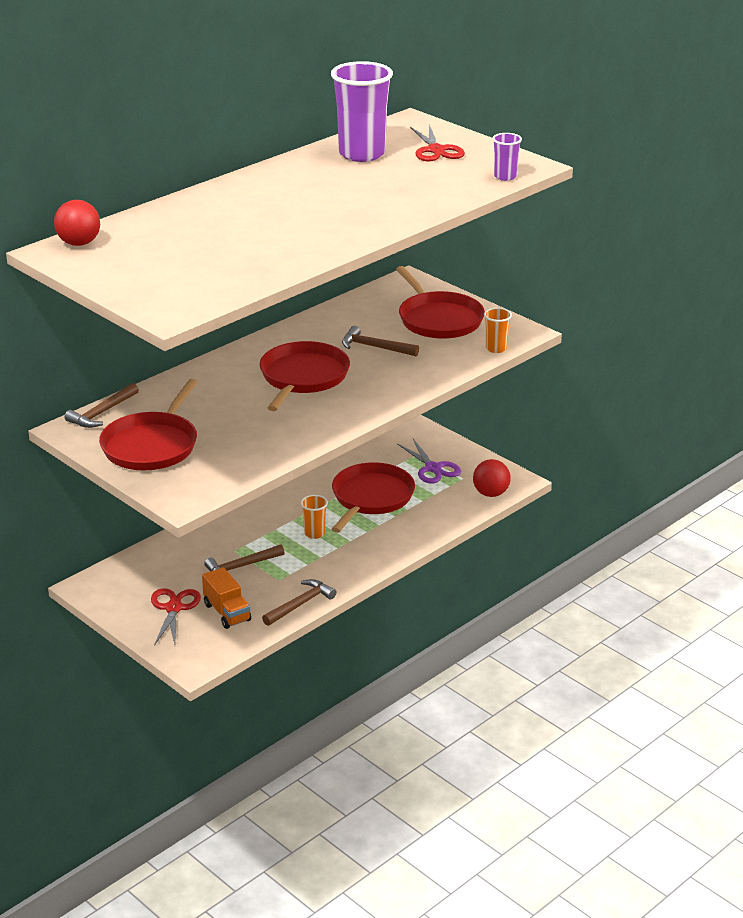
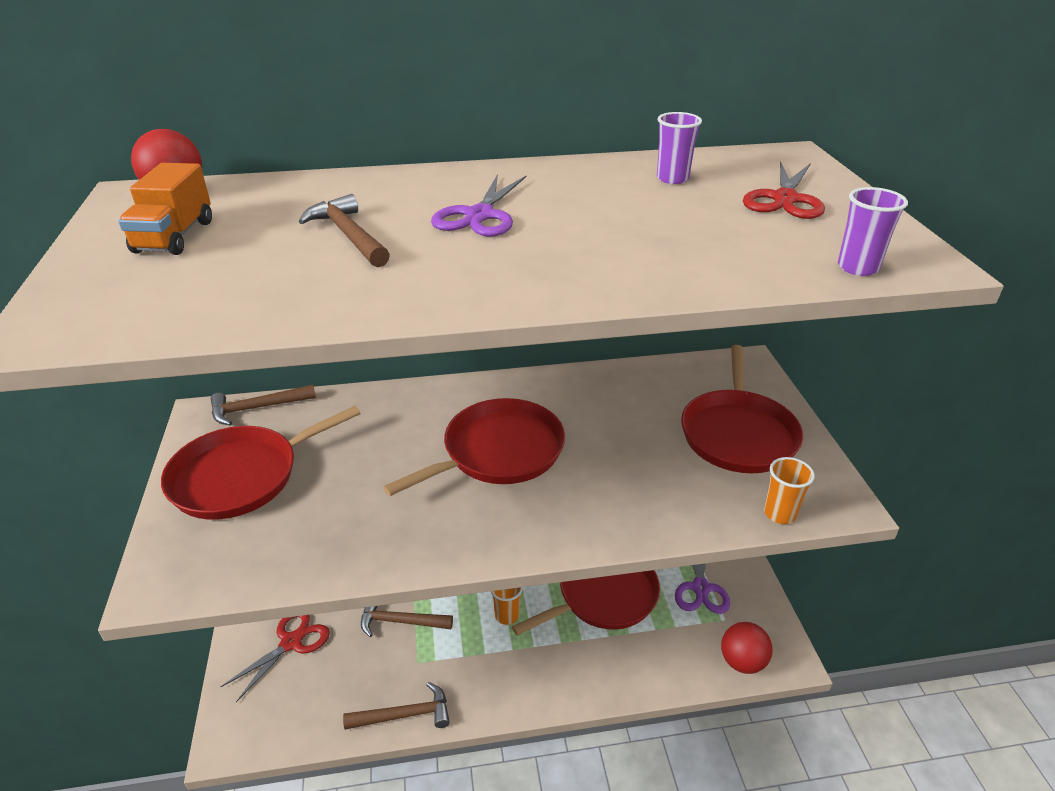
camera: 35 degrees right, 5 degrees up
orange truck [202,567,251,629] -> orange truck moved to [118,163,212,255]
purple cup [331,61,393,162] -> purple cup [657,112,702,184], size x0.47
brown hammer [342,326,419,356] -> brown hammer moved to [298,194,390,267]
none -> purple scissors [431,174,526,237]

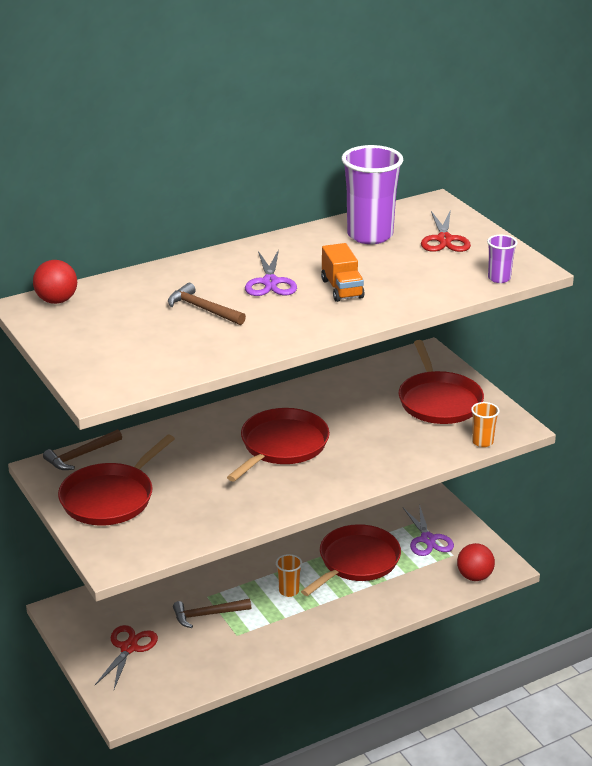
camera: 20 degrees left, 5 degrees down
orange truck [118,163,212,255] -> orange truck moved to [321,243,365,302]
brown hammer [343,682,450,730] -> none
purple cup [657,112,702,184] -> purple cup [342,145,403,244], size x2.13

